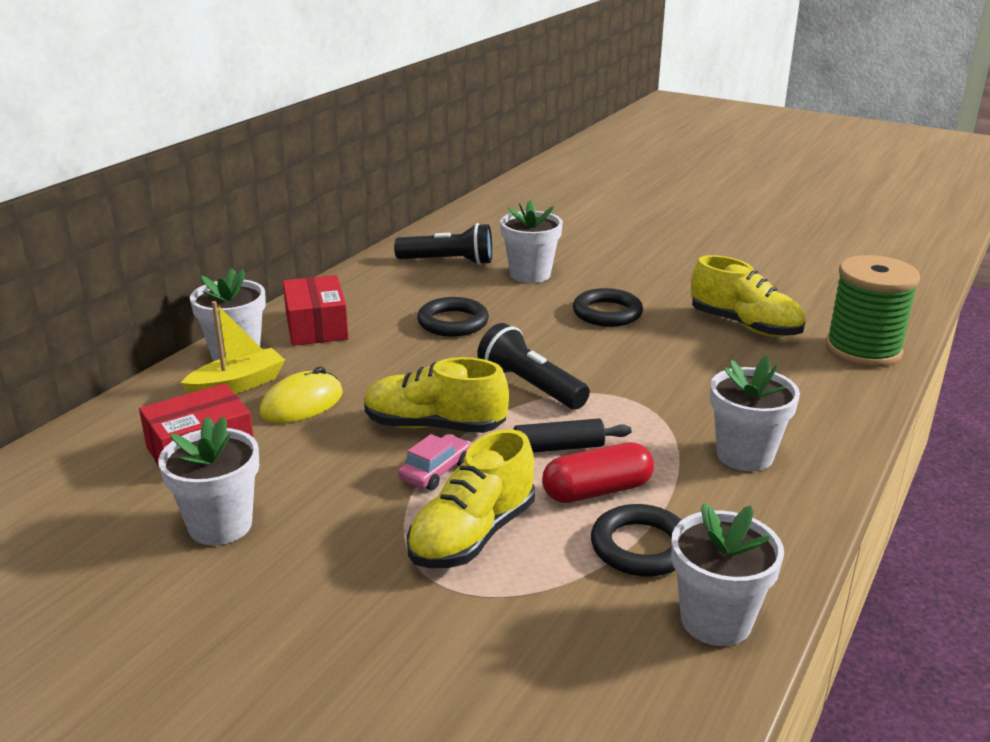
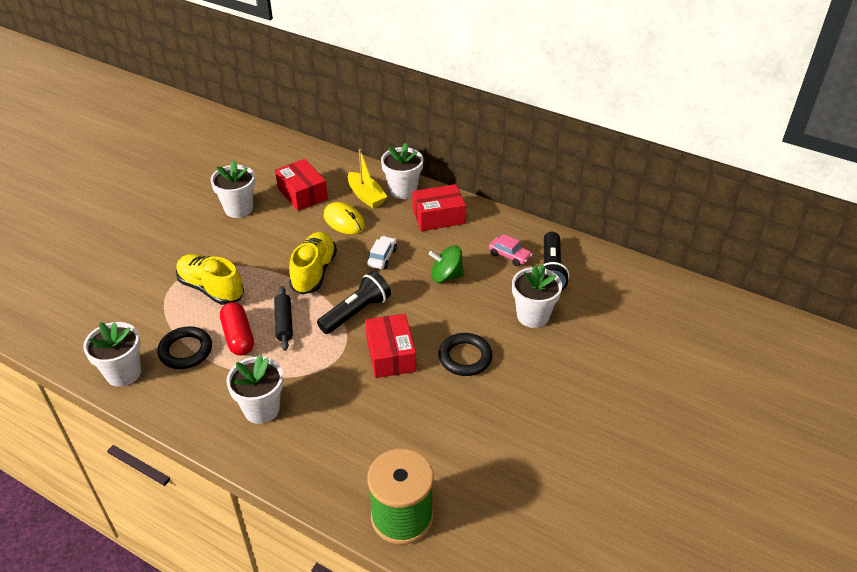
camera: 90 degrees right, 15 degrees up
pink car [398,434,471,490] -> pink car moved to [489,234,533,266]
black ring [417,297,489,337] -> green spinning top [429,245,464,283]
yellow shoe [691,255,805,337] -> none
none -> red box [365,314,416,378]
none -> white car [367,236,397,269]

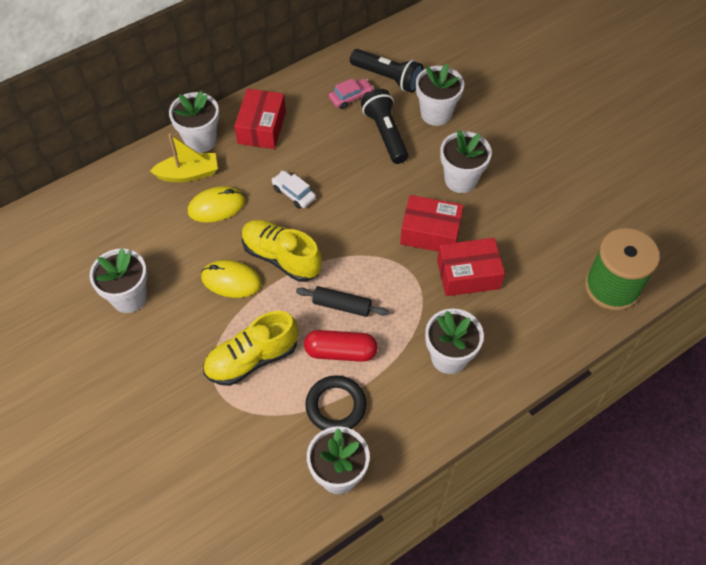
camera: 65 degrees left, 15 degrees up
red box [275,159,328,211] -> red box moved to [437,238,505,296]
black flashlight [317,271,391,334] -> black flashlight moved to [361,89,409,164]
green spinning top [429,245,464,283] -> none
black ring [439,333,492,376] -> white flower pot [440,130,492,193]
none -> yellow mouse [201,260,262,298]

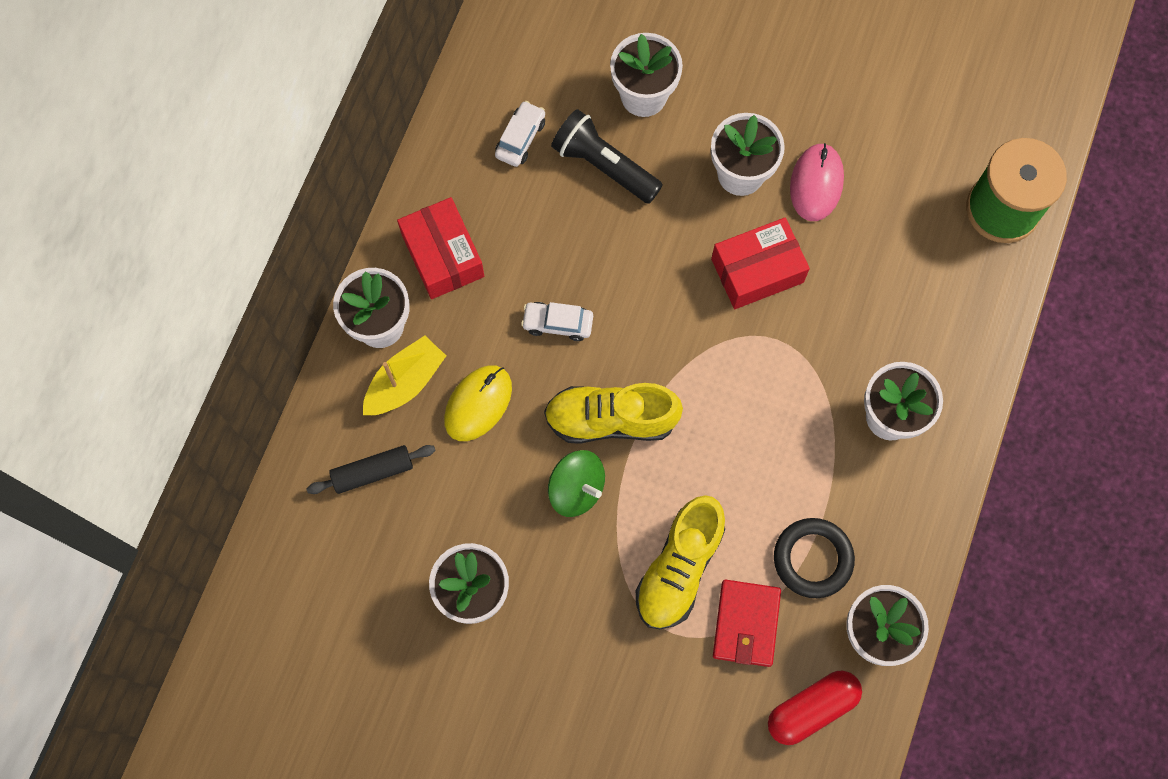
camera: 35 degrees left, 15 degrees up
yellow mouse [201,260,262,298] -> green spinning top [548,450,605,517]
black rolling pin [296,286,389,317] -> black rolling pin moved to [306,445,436,494]
red capsule [304,330,378,362] -> red capsule moved to [768,671,862,745]
pink car [329,78,374,109] -> white car [495,101,545,167]
black flashlight [350,49,424,93] -> none
red box [437,238,505,296] -> none
none -> red wallet [713,580,781,667]
none -> pink mouse [790,143,844,221]

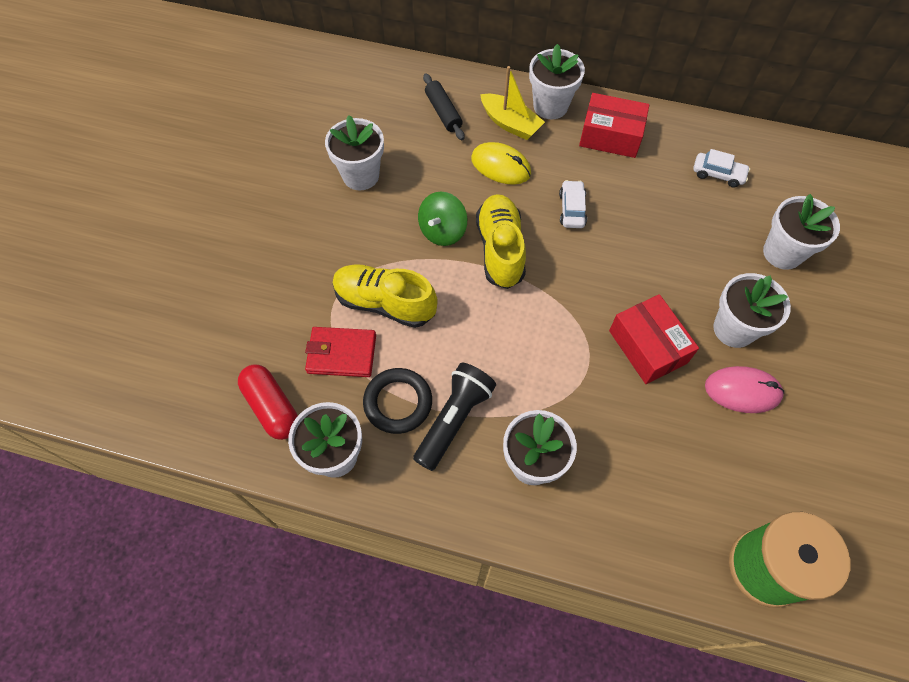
camera: 85 degrees right, 10 degrees down
red box [397,197,484,299] -> red box turned 45 degrees clockwise [579,93,649,158]
black flashlight [551,109,663,204] -> black flashlight moved to [413,363,496,471]

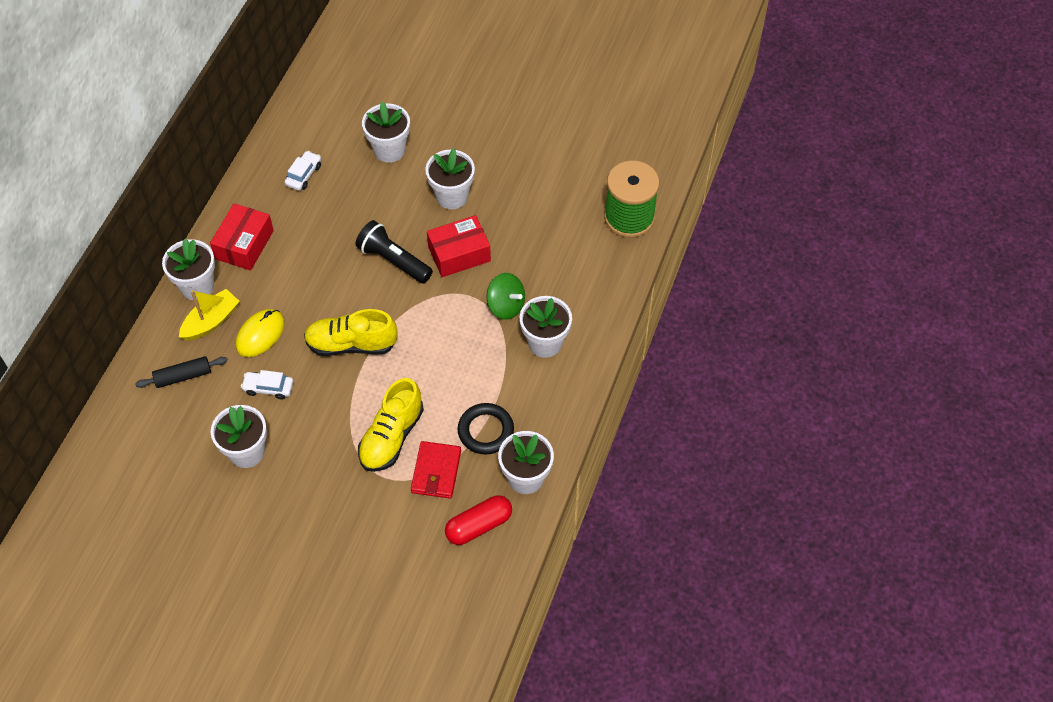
camera: 85 degrees left, 5 degrees down
black flashlight [413,363,496,471] -> black flashlight moved to [355,220,433,284]
green spinning top [418,191,467,246] -> green spinning top moved to [487,273,525,320]
white car [559,180,587,228] -> white car moved to [241,370,293,400]
pink mouse [705,366,784,413] -> none

